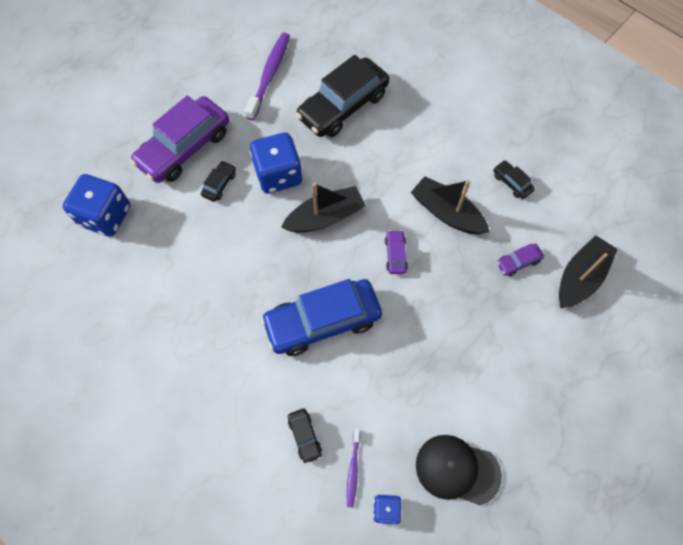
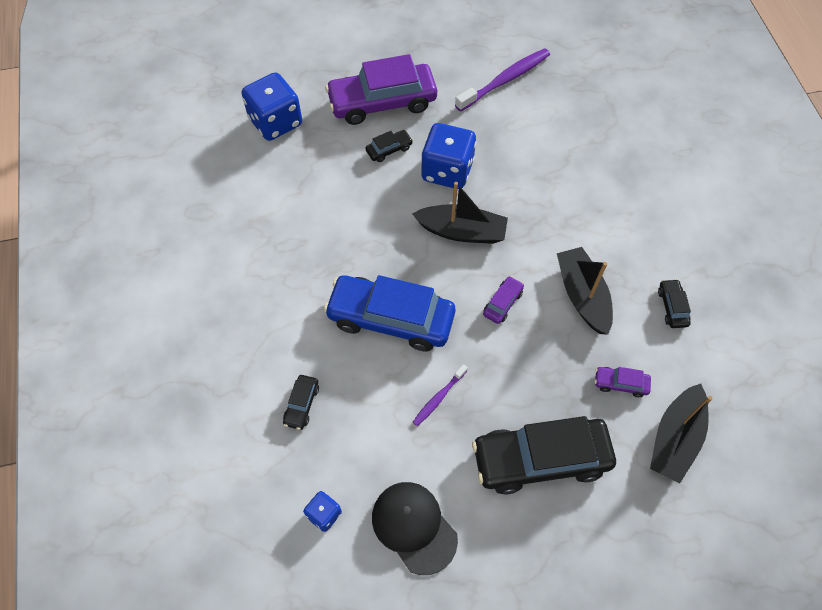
camera: 35 degrees right, 5 degrees down
black car [296,55,389,137] -> black car moved to [472,416,616,495]
purple toothbrush [347,428,360,508] -> purple toothbrush moved to [413,364,468,426]
black boat [559,235,618,308] -> black boat turned 135 degrees clockwise [650,384,713,483]

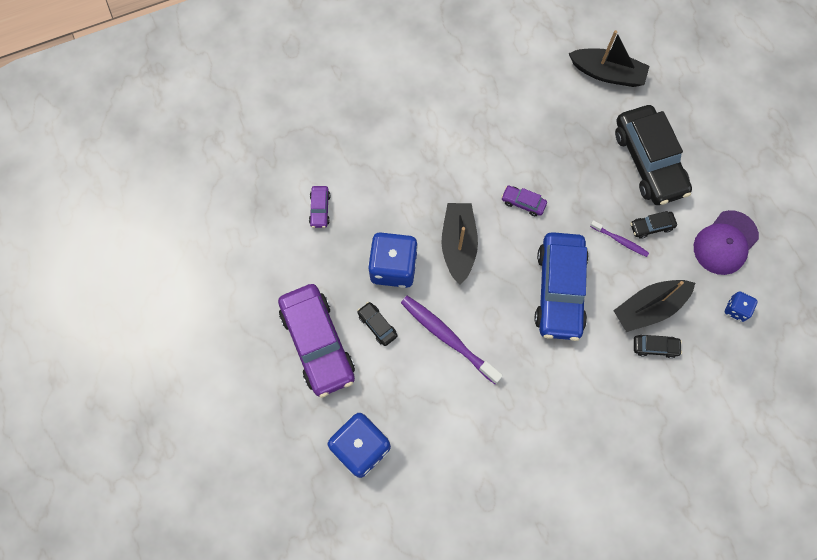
camera: 100 degrees left, 10 degrees up
black cap [372,482,458,575] -> purple cap [694,210,759,275]
purple toothbrush [455,48,550,112] -> purple toothbrush moved to [401,296,503,384]
black boat [557,247,613,335] -> black boat moved to [613,280,695,332]
purple car [595,367,651,397] -> purple car moved to [309,186,330,228]
black car [658,279,691,328] -> black car moved to [630,211,677,239]

